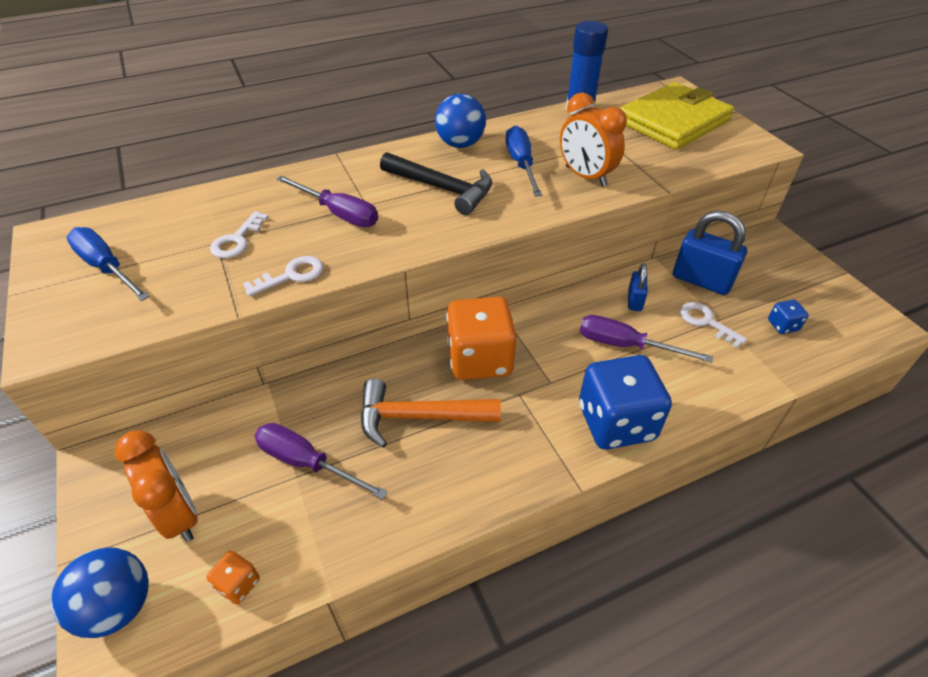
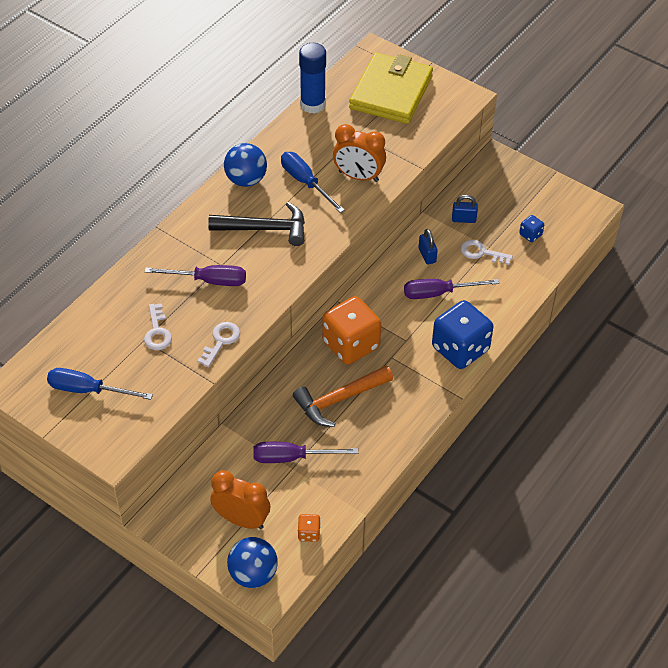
camera: 30 degrees left, 5 degrees up
blue padlock [673,211,747,295] -> blue padlock [452,195,478,223], size x0.54

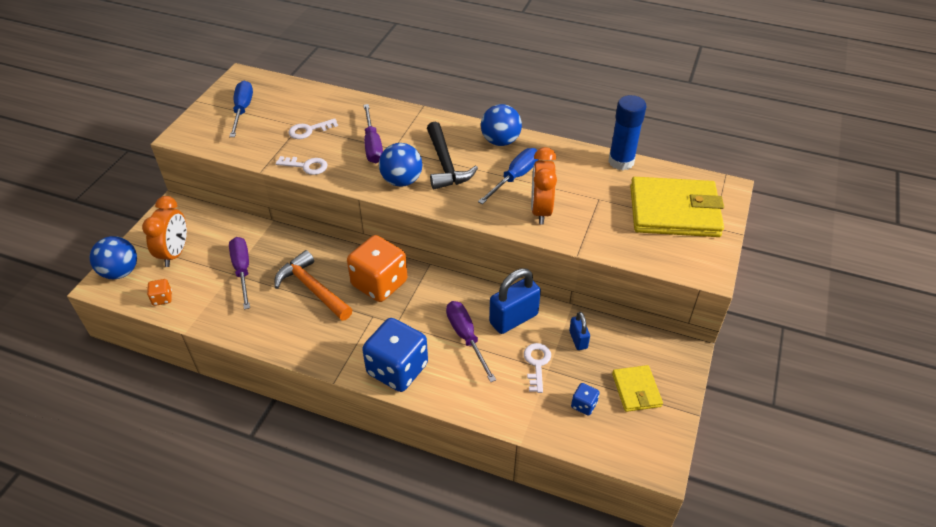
camera: 75 degrees right, 5 degrees down
blue padlock [418,229,438,265] -> blue padlock [489,268,541,334], size x1.86
none -> blue ball [379,143,422,187]
none -> yellow wallet [612,365,663,412]

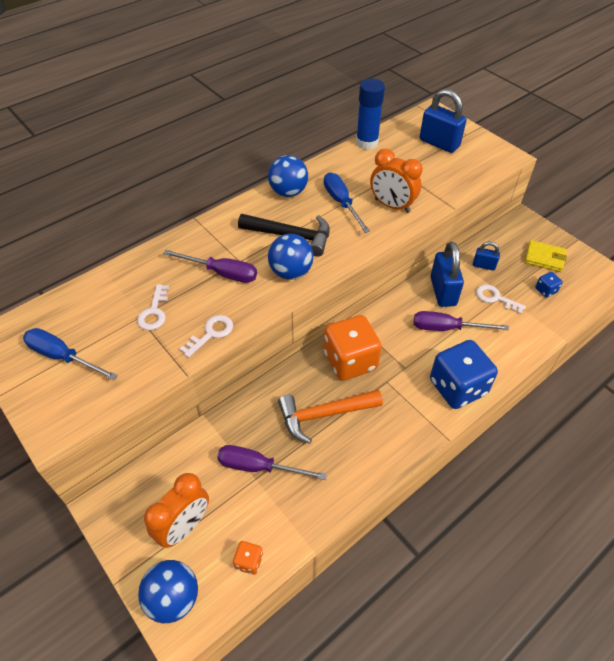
camera: 60 degrees left, 5 degrees up
orange clock [142,196,187,267] -> orange clock turned 90 degrees clockwise [144,473,209,548]
yellow wallet [630,177,724,237] -> blue padlock [420,89,467,153]

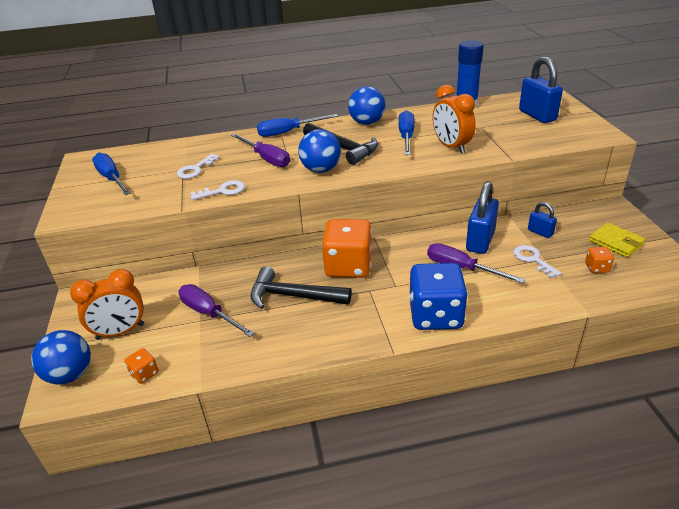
camera: 30 degrees right, 15 degrees down
orange hammer [278,390,383,444] -> black hammer [250,266,352,309]
blue dice [535,272,563,297] -> orange dice [585,247,614,273]
none -> blue screwdriver [257,114,338,137]

